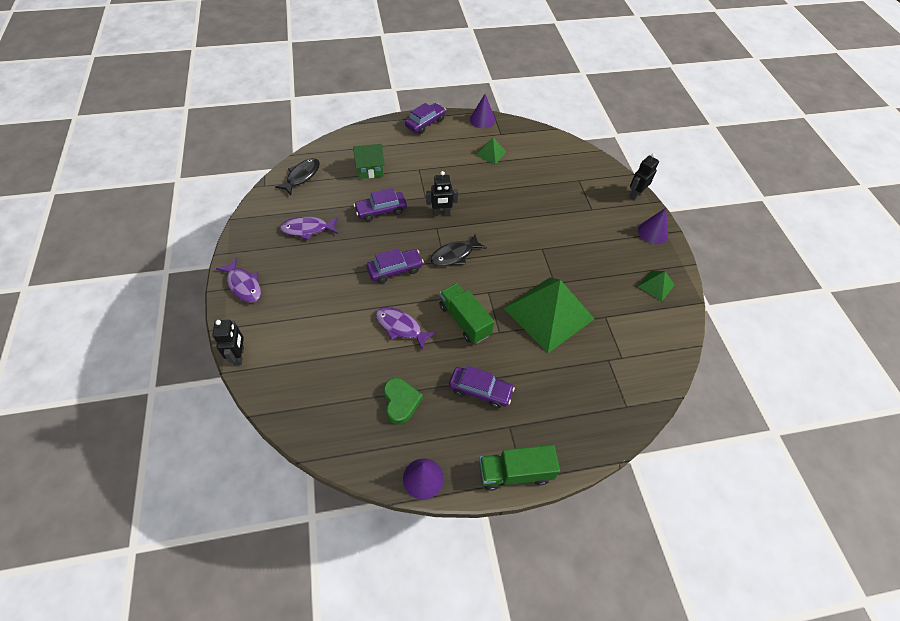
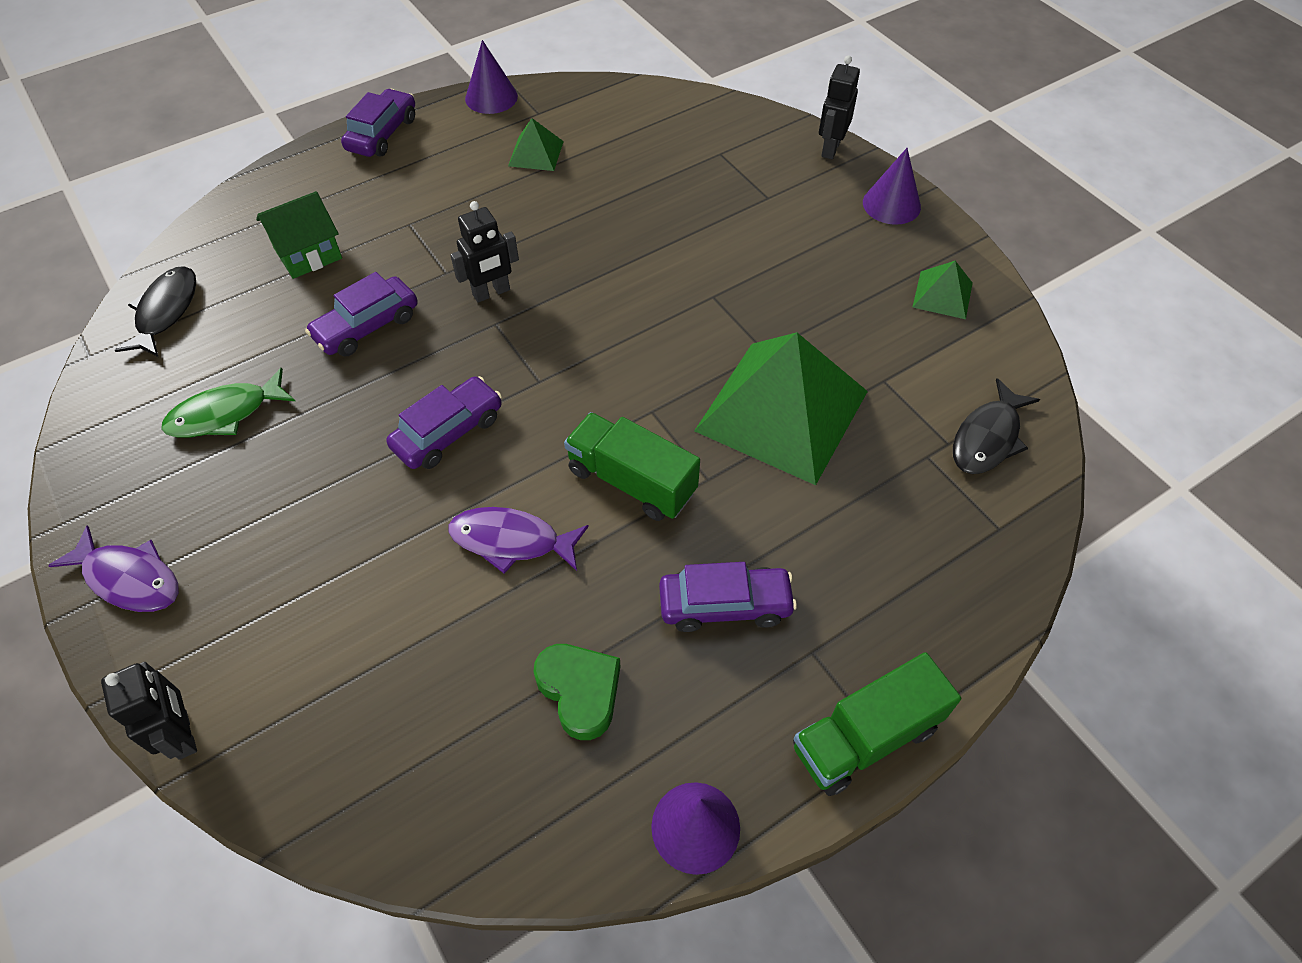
camera: 20 degrees left, 0 degrees up
purple fish [280,217,338,240] -> green fish [161,368,295,437]
black fish [430,234,487,266] -> black fish moved to [953,378,1040,474]

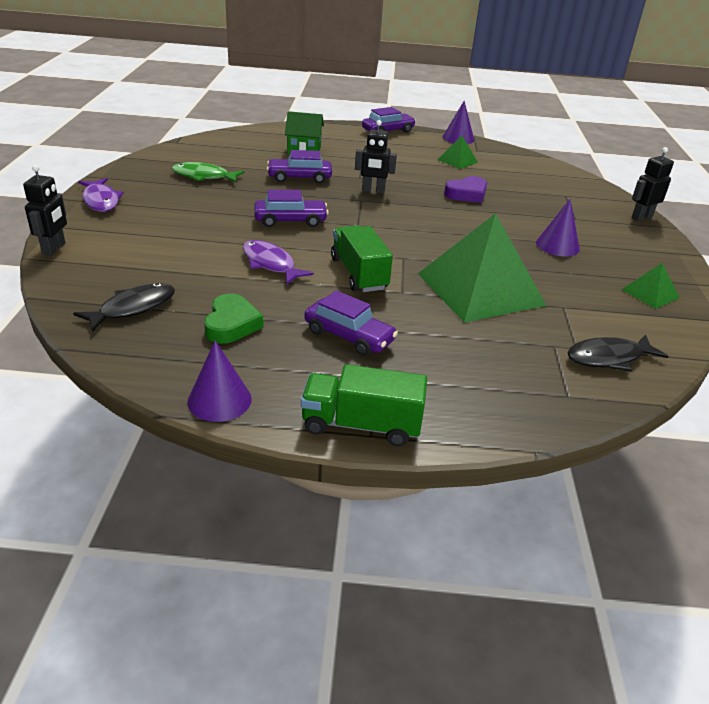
camera: 35 degrees right, 20 degrees down
black fish [115,266,196,357] -> black fish moved to [73,283,175,332]
purple cone [863,148,921,225] -> purple cone moved to [536,199,580,256]
none -> purple heart [444,176,487,203]

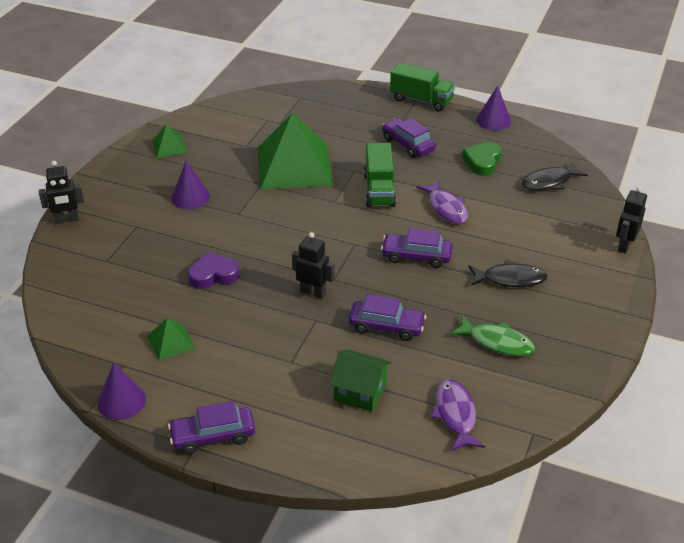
camera: 160 degrees left, 5 degrees up
purple fish [78,178,124,212] -> purple fish moved to [431,379,485,451]
black fish [567,334,668,372] -> black fish moved to [468,260,548,287]

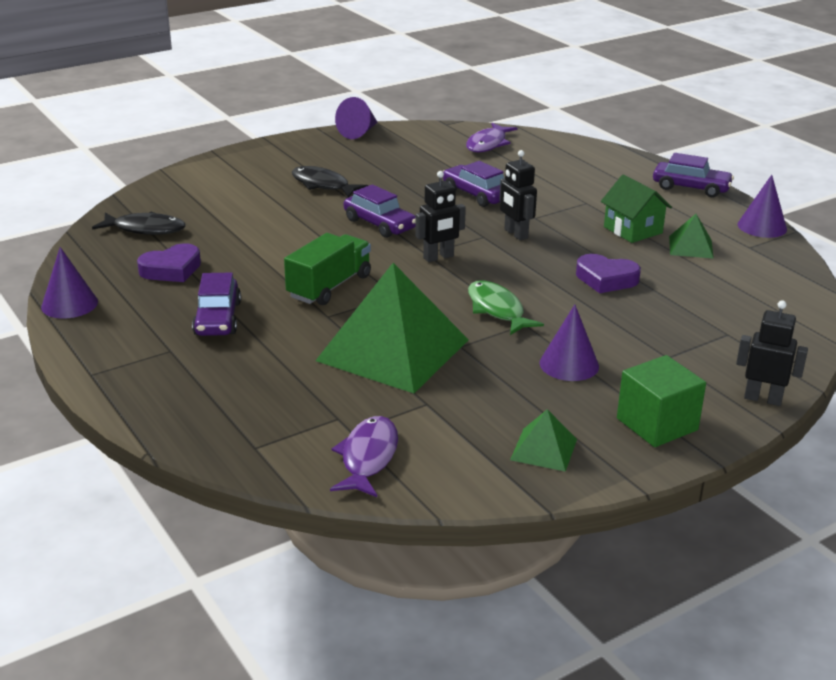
camera: 145 degrees left, 10 degrees down
green house [330,350,392,412] -> green house moved to [601,174,672,243]
green truck [390,62,455,112] -> none
purple fish [417,180,468,224] -> purple fish moved to [330,416,398,497]
green fish [450,315,535,356] -> green fish moved to [468,280,544,335]
green heart [462,142,501,176] -> purple heart [137,243,201,282]
black robot [616,186,647,254] -> black robot moved to [415,171,466,262]
none -> purple cone [335,97,378,139]
none -> green cube [617,355,706,447]

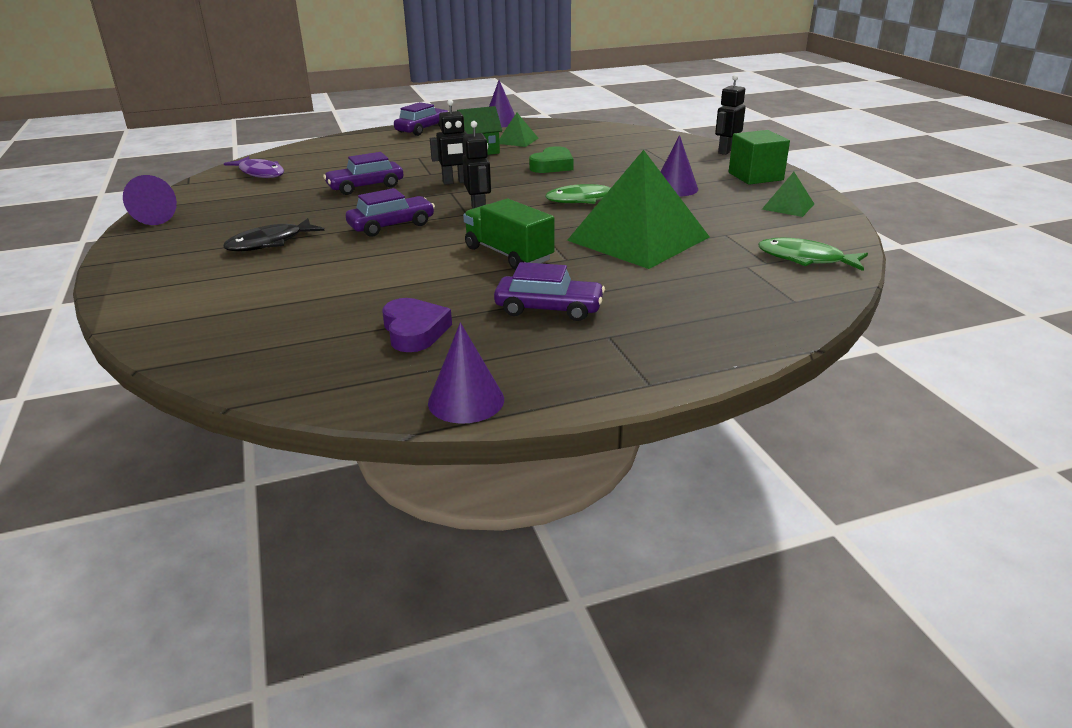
camera: 75 degrees left, 0 degrees up
black fish [92,212,185,235] -> none
purple fish [330,416,398,497] -> green fish [758,237,868,271]
purple heart [576,254,641,293] -> green heart [529,146,574,173]

